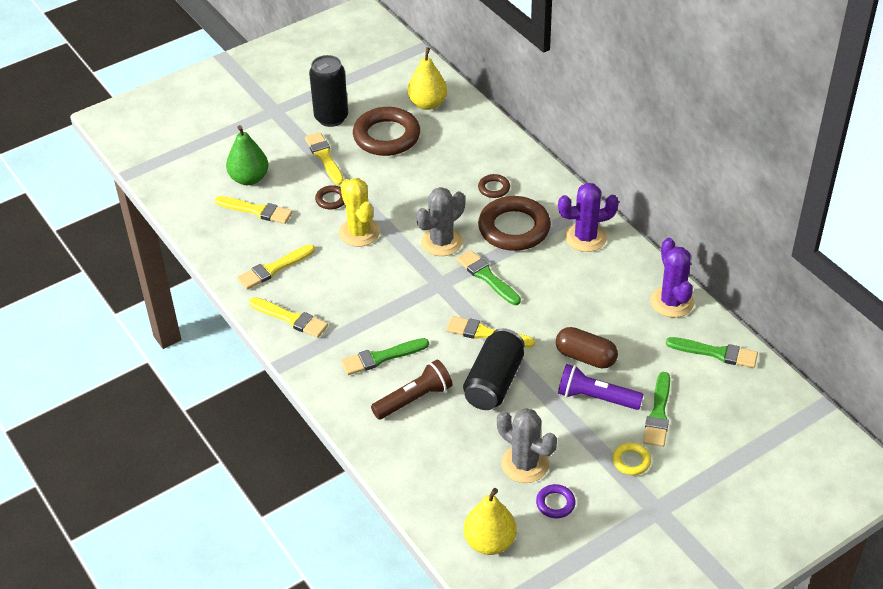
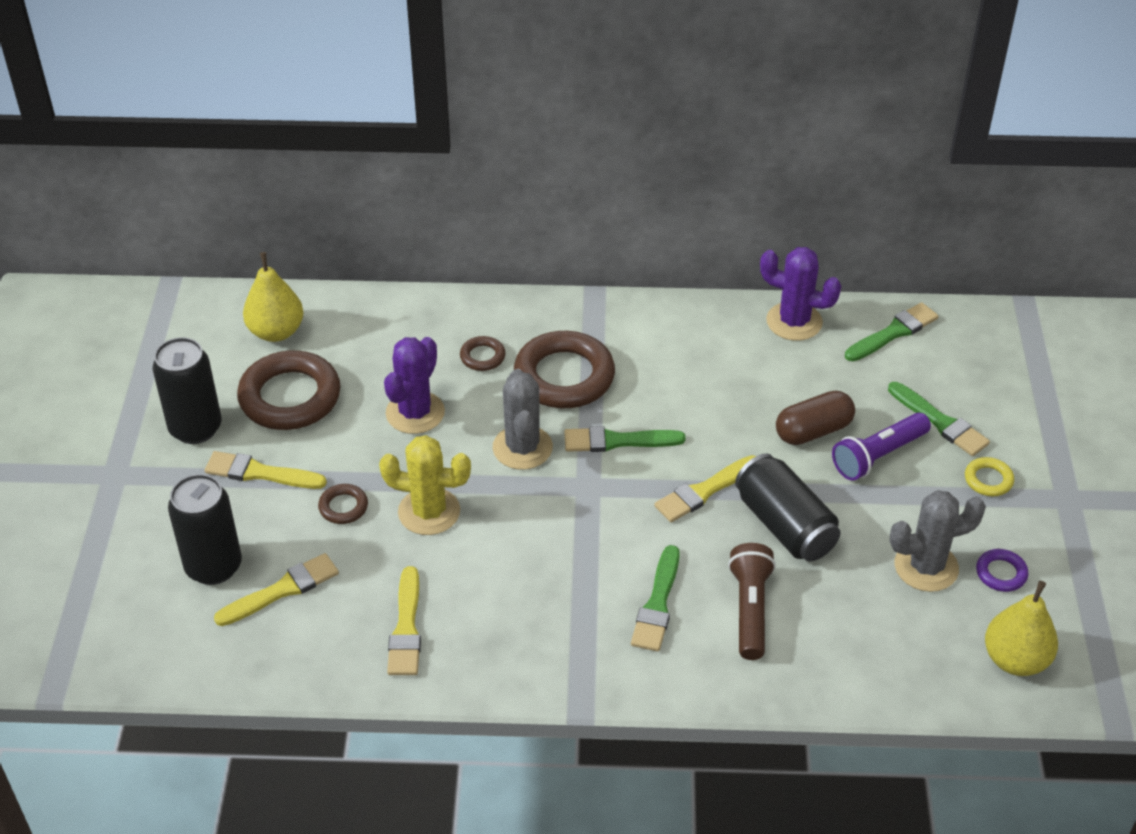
camera: 55 degrees left, 0 degrees up
green pear [226,125,268,185] -> black can [168,474,242,585]
yellow brush [249,297,328,338] -> none
purple cactus [558,183,619,252] -> purple cactus moved to [384,337,445,434]

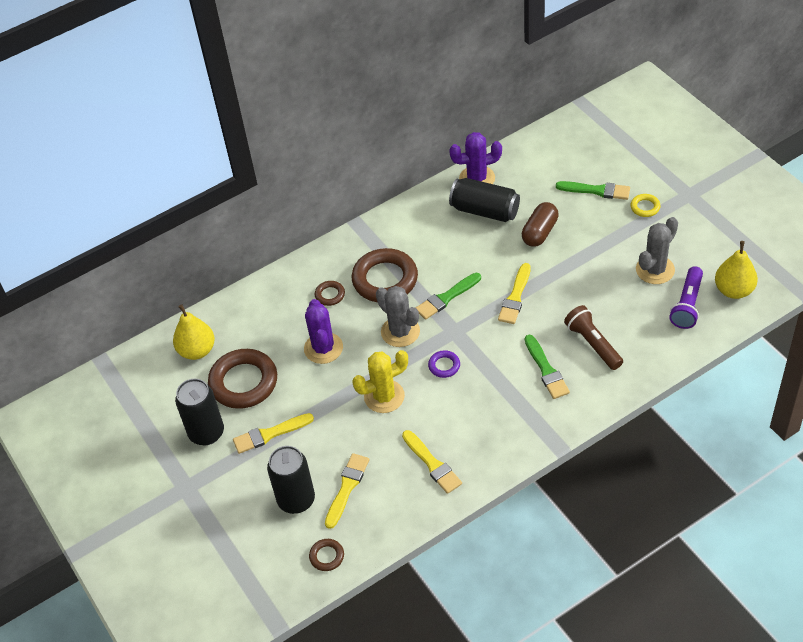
camera: 30 degrees left, 5 degrees up
brown ring [318,484,368,524] -> brown ring moved to [309,539,344,571]
black can [735,453,840,562] -> black can moved to [449,178,520,222]
purple flashlight [832,413,931,481] -> purple flashlight moved to [669,266,703,329]
green brush [845,302,939,361] -> none
purple ring [976,549,1028,592] -> purple ring moved to [428,350,460,378]

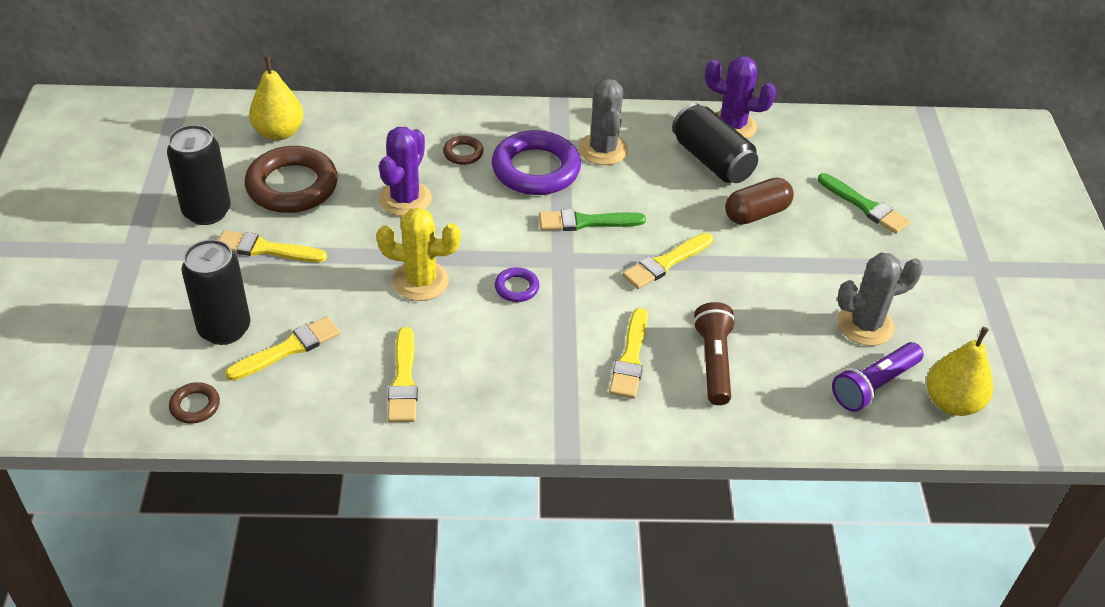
camera: 25 degrees right, 5 degrees down
brown ring [352,248,418,302] -> purple ring [492,130,581,195]
grey cactus [376,286,420,347] -> grey cactus moved to [578,79,628,165]
green brush [525,335,570,399] -> yellow brush [609,308,648,399]
yellow ring [630,194,661,217] -> none

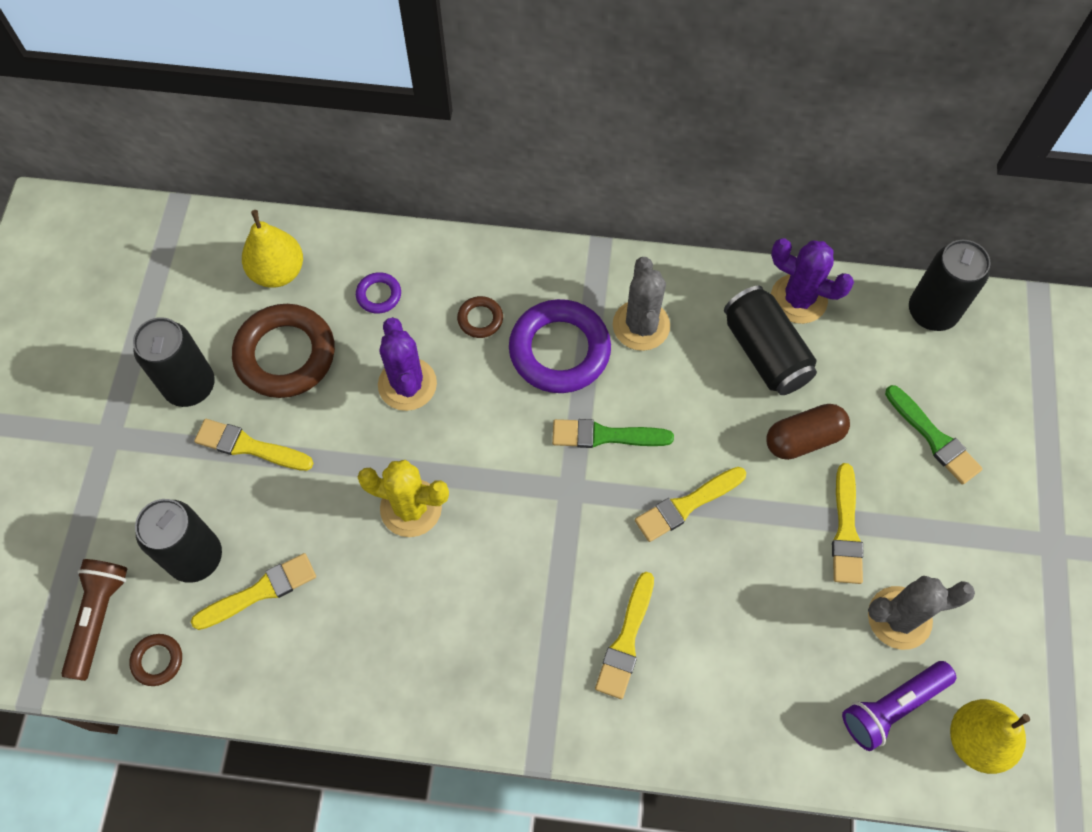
camera: 10 degrees right, 20 degrees up
purple cactus [379,127,432,216] -> purple cactus turned 45 degrees counterclockwise [378,317,437,411]
yellow brush [388,327,418,422] -> yellow brush moved to [832,463,864,584]
purple ring [494,267,539,302] -> purple ring moved to [356,272,401,314]
brown flashlight [693,302,736,405] -> brown flashlight moved to [61,559,127,681]
none -> black can [909,240,991,331]

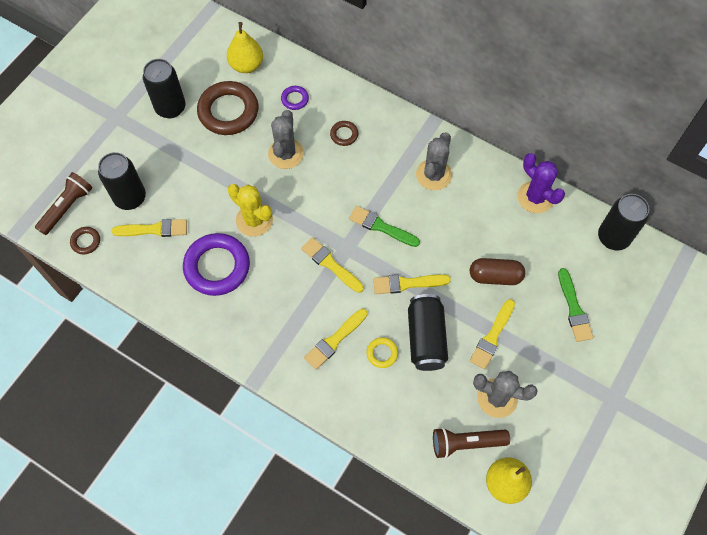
camera: 25 degrees right, 0 degrees up
yellow brush [194,419,314,471] -> yellow brush moved to [301,237,364,293]
purple cactus [378,317,437,411] -> grey cactus [268,110,304,169]
purple ring [509,299,611,393] -> purple ring moved to [183,233,250,296]
black can [724,286,817,395] -> black can moved to [408,294,448,371]
purple flashlight [842,661,956,751] -> brown flashlight [433,427,510,459]
none -> yellow ring [366,337,398,368]

